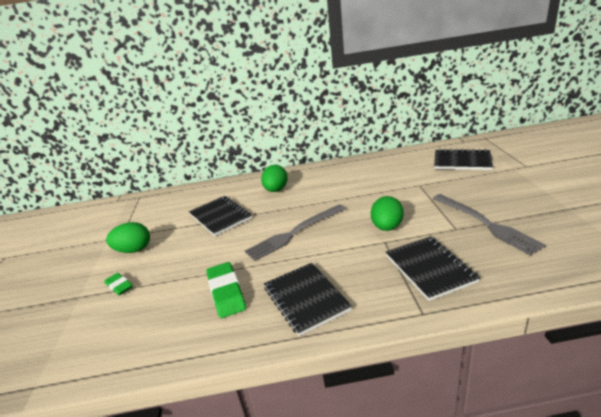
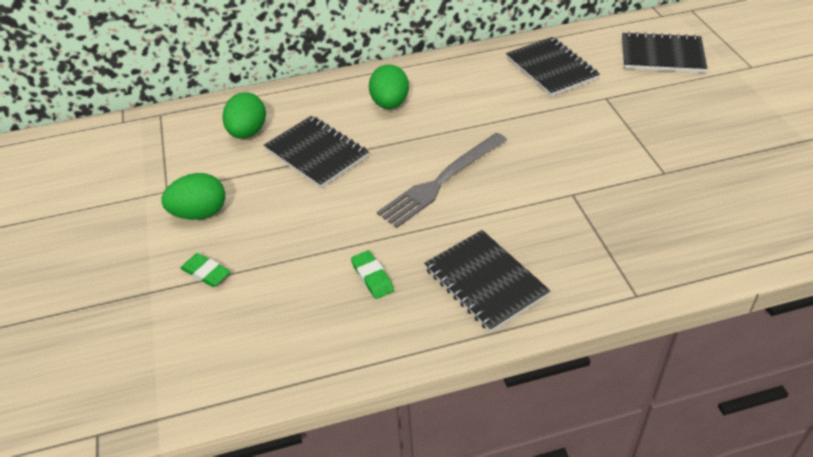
camera: 10 degrees left, 15 degrees up
green eraser [206,262,246,318] -> green eraser [351,250,394,299], size x0.60
green egg [371,196,404,231] -> green egg moved to [222,92,266,139]
black notebook [386,236,480,301] -> black notebook moved to [506,37,600,97]
grey fork [433,194,546,256] -> none

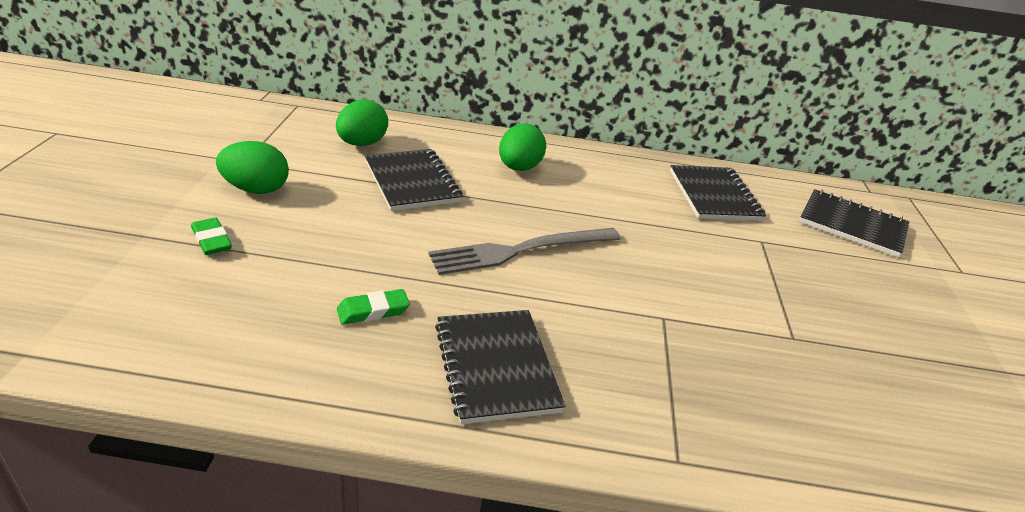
camera: 15 degrees right, 10 degrees down
green eraser [351,250,394,299] -> green eraser turned 75 degrees clockwise [337,289,410,325]

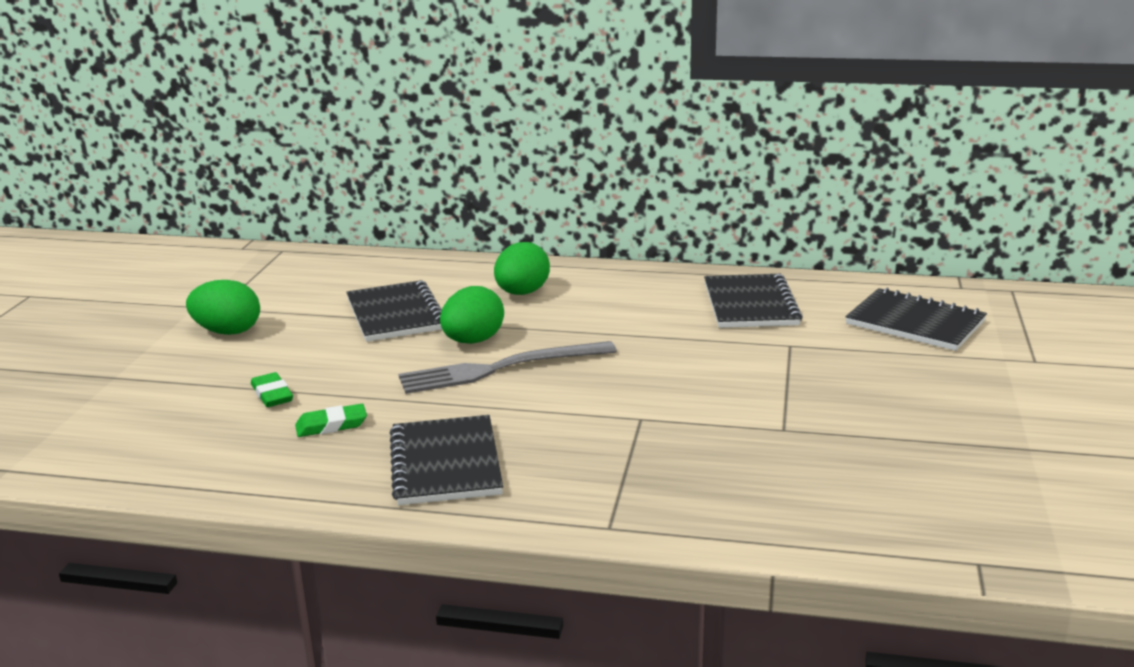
camera: 10 degrees right, 10 degrees down
green eraser [191,217,232,255] -> green eraser moved to [251,372,293,407]
green egg [336,99,388,146] -> green egg moved to [440,286,504,344]

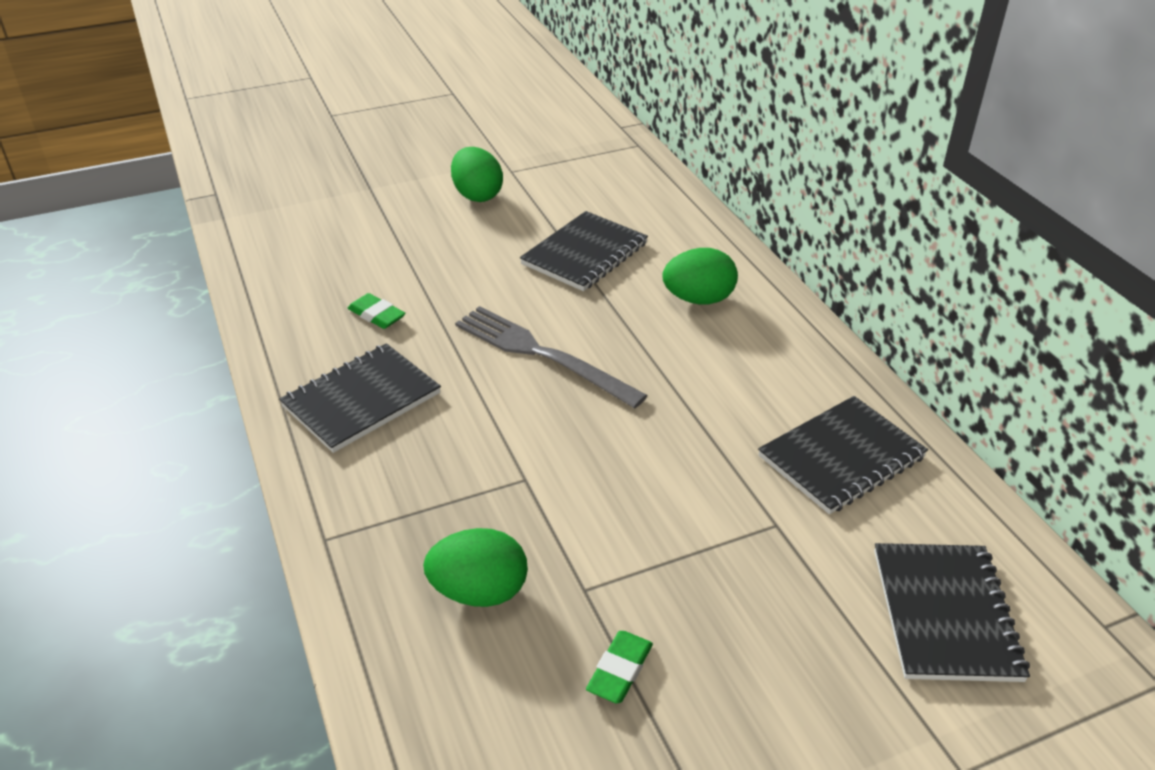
camera: 55 degrees right, 15 degrees up
green eraser [251,372,293,407] -> green eraser moved to [586,631,653,703]
green egg [440,286,504,344] -> green egg moved to [423,528,528,607]

